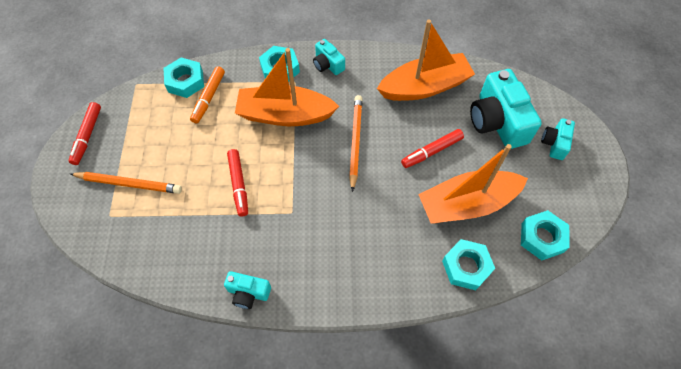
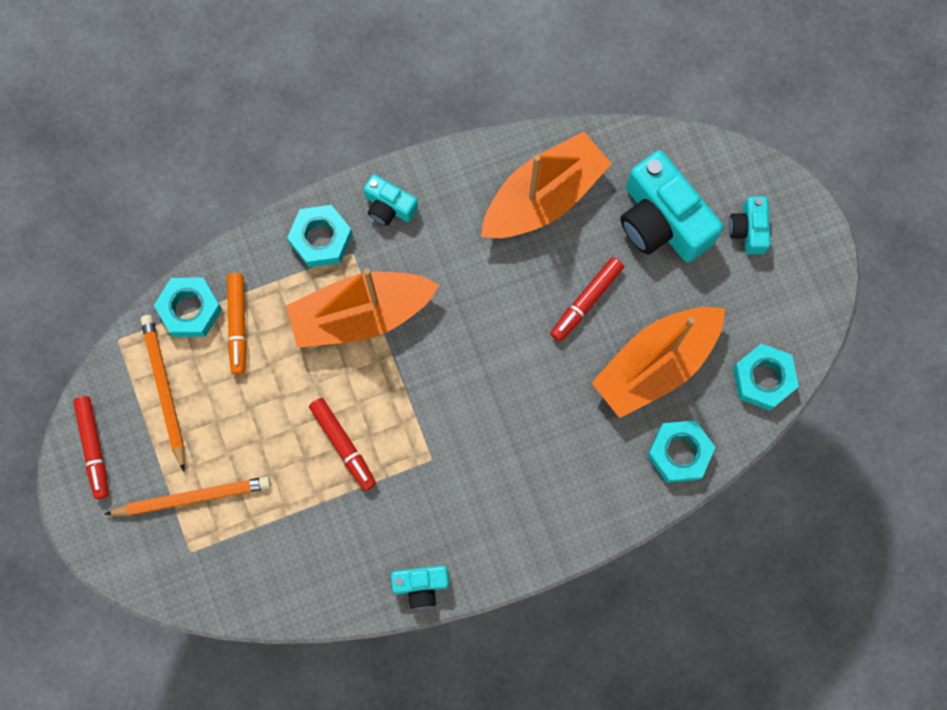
camera: 20 degrees left, 15 degrees up
orange pencil [349,95,363,192] -> orange pencil moved to [141,315,185,472]

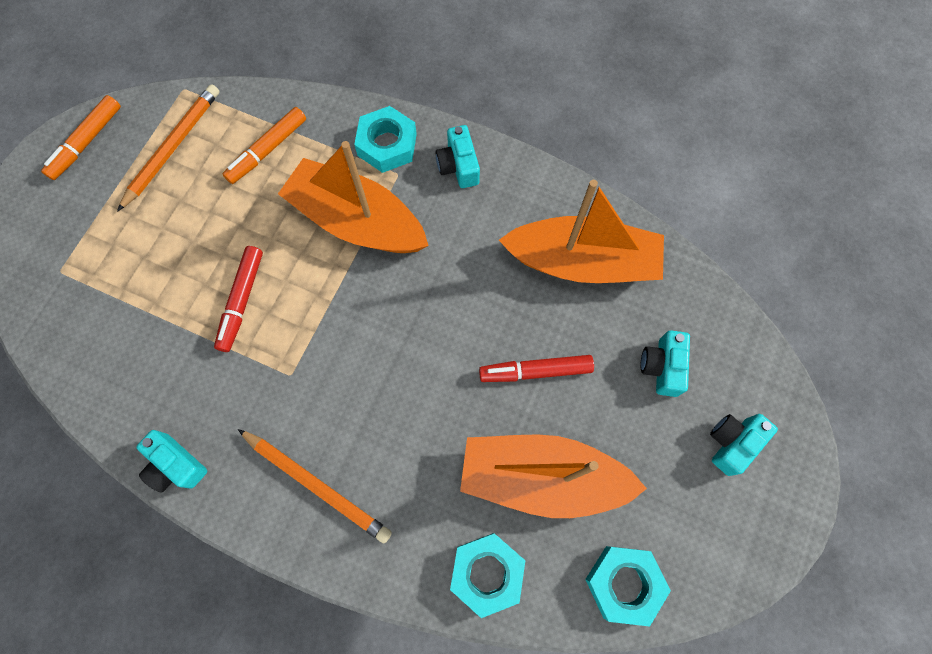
camera: 45 degrees right, 5 degrees down
red marker [73,396,109,499] -> orange marker [41,95,121,180]
orange pencil [104,476,271,516] -> orange pencil moved to [238,429,392,544]
turquoise nut [154,277,222,337] -> none
turquoise camera [620,150,723,262] -> turquoise camera [640,330,690,397], size x0.52

